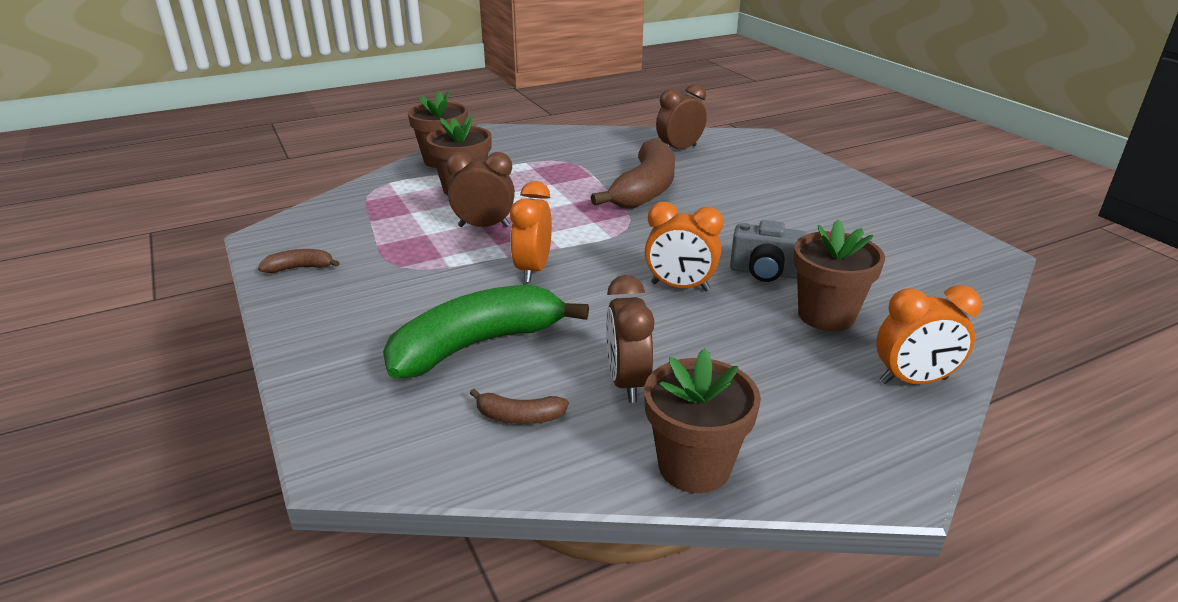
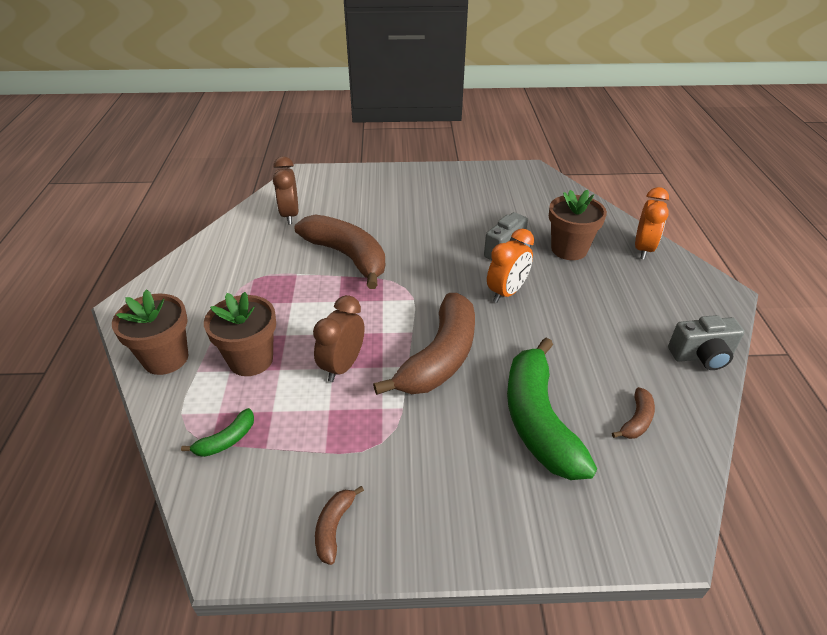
camera: 65 degrees left, 10 degrees up
orange clock [510,181,552,283] -> brown banana [373,293,475,395]
brown clock [606,275,654,403] -> none
brown flower pot [644,348,761,493] -> grey camera [668,315,744,370]
none -> green banana [181,408,254,457]

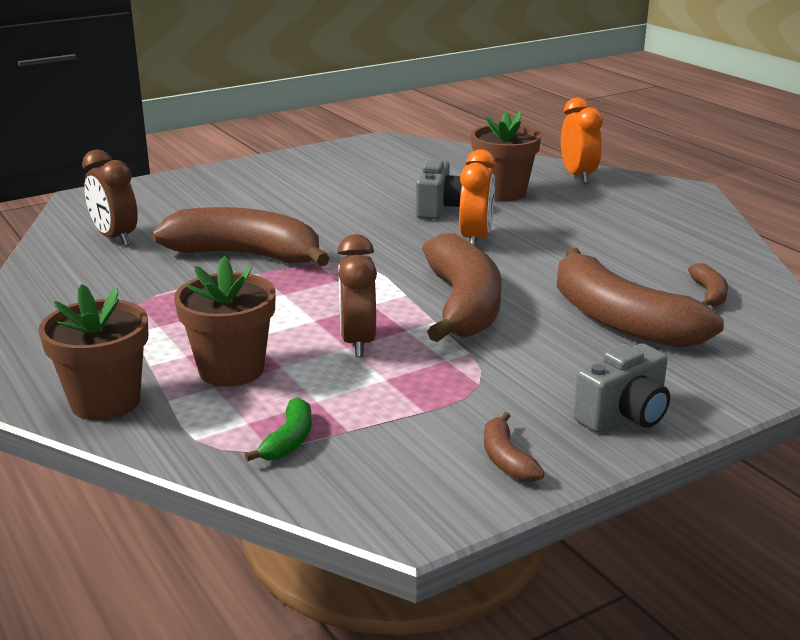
camera: 30 degrees left, 15 degrees down
green banana [507,338,597,480] -> brown banana [557,248,724,348]
grey camera [668,315,744,370] -> grey camera moved to [573,343,670,433]

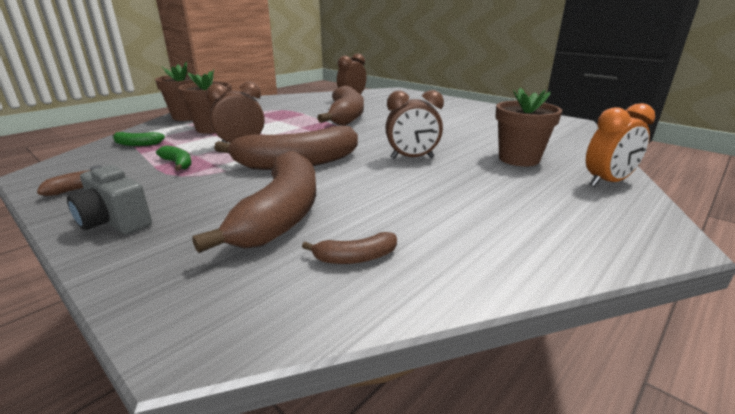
camera: 75 degrees right, 0 degrees up
grey camera [416,160,462,219] -> none
orange clock [459,149,496,246] -> brown clock [385,90,444,159]
brown banana [557,248,724,348] -> brown banana turned 150 degrees clockwise [192,151,316,253]
none -> green banana [156,146,192,171]

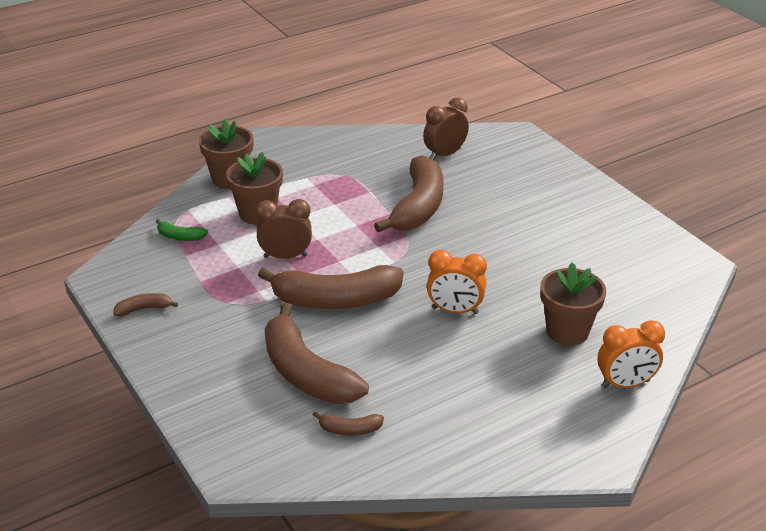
camera: 15 degrees right, 10 degrees up
grey camera [67,165,152,235] -> none
green banana [156,146,192,171] -> none
brown banana [192,151,316,253] -> brown banana turned 120 degrees clockwise [265,303,369,404]
brown clock [385,90,444,159] -> orange clock [427,250,487,314]

